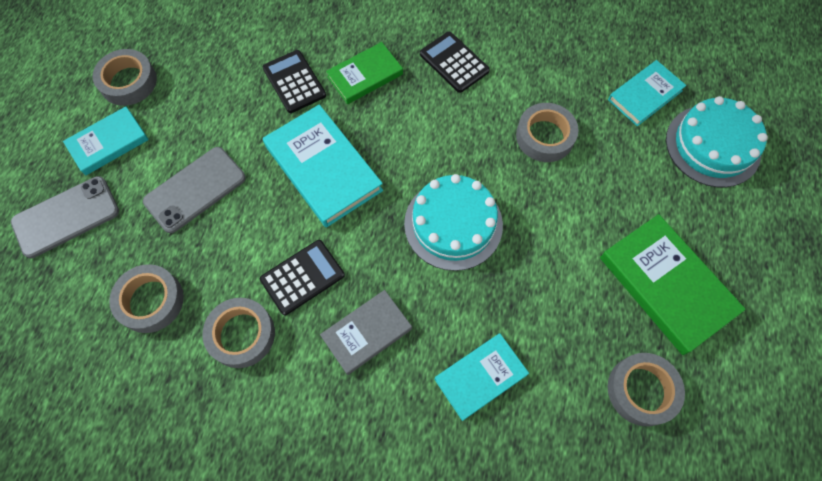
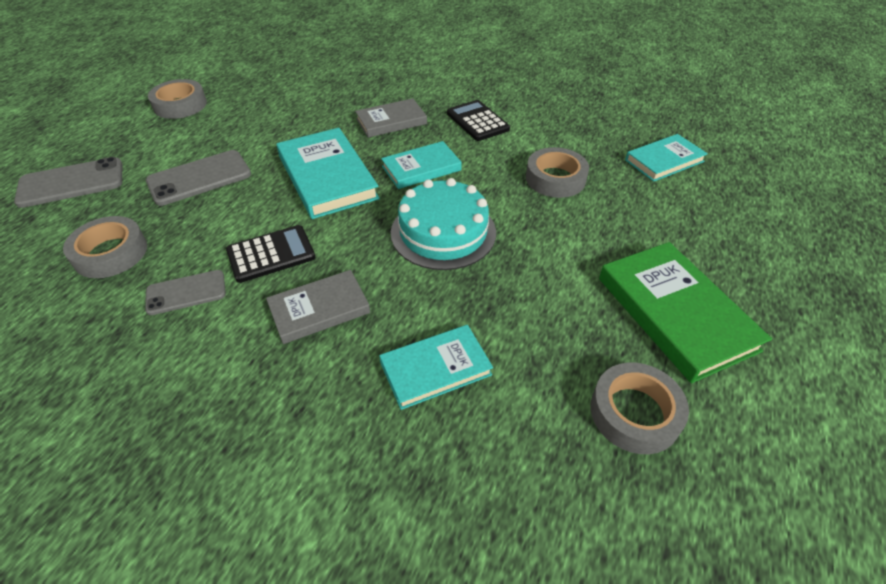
camera: 10 degrees right, 20 degrees down
turquoise book [63,106,149,175] -> turquoise book moved to [381,141,462,189]
grey tape [202,298,275,368] -> grey phone [145,270,226,315]
black calculator [263,50,326,113] -> none
green book [326,42,403,104] -> grey book [355,98,427,138]
turquoise cake [666,96,768,187] -> none

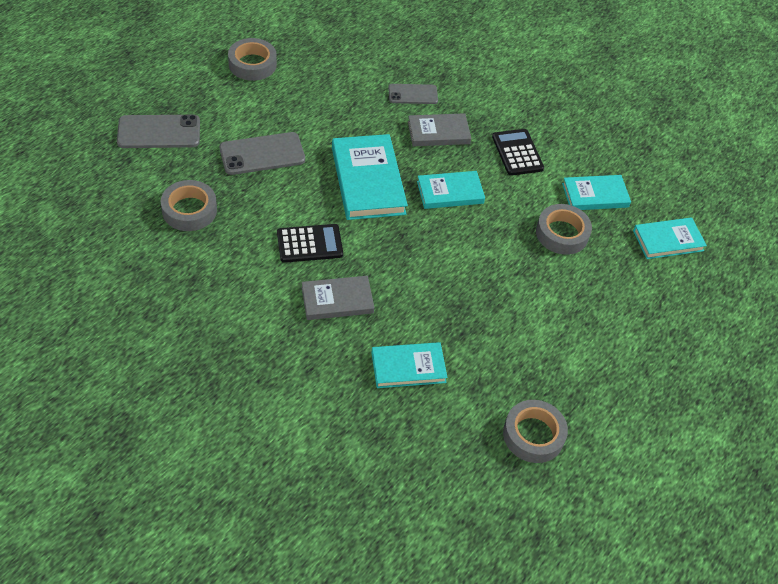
camera: 10 degrees right, 5 degrees up
grey phone [145,270,226,315] -> grey phone moved to [388,84,438,104]
turquoise cake [391,178,496,270] -> none
green book [599,242,772,383] -> none
none -> turquoise book [562,175,631,210]

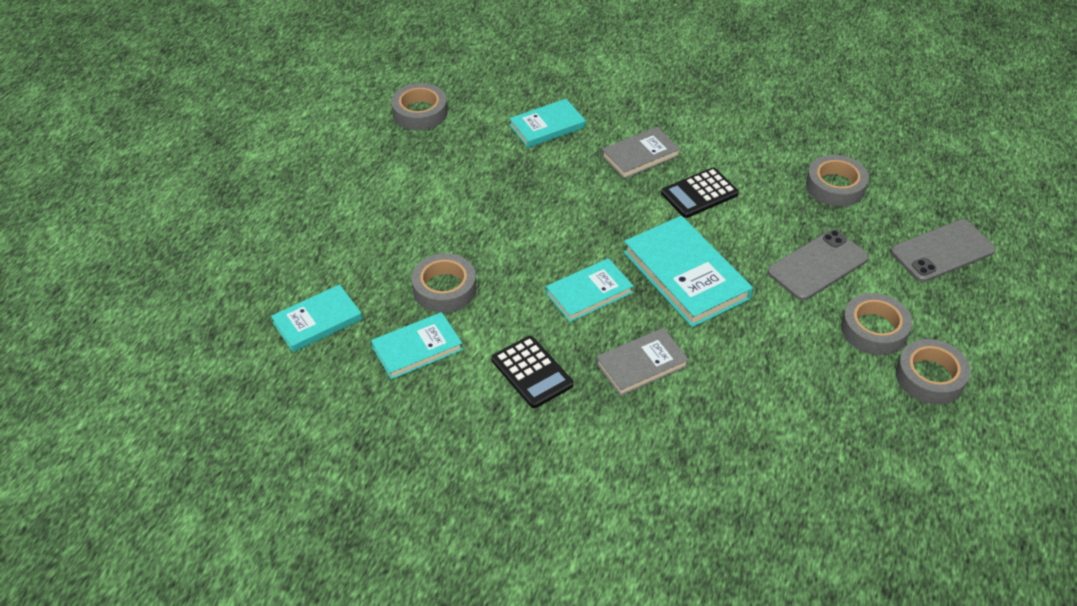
camera: 165 degrees right, 5 degrees down
grey phone [388,84,438,104] -> none
none -> grey tape [841,293,912,355]

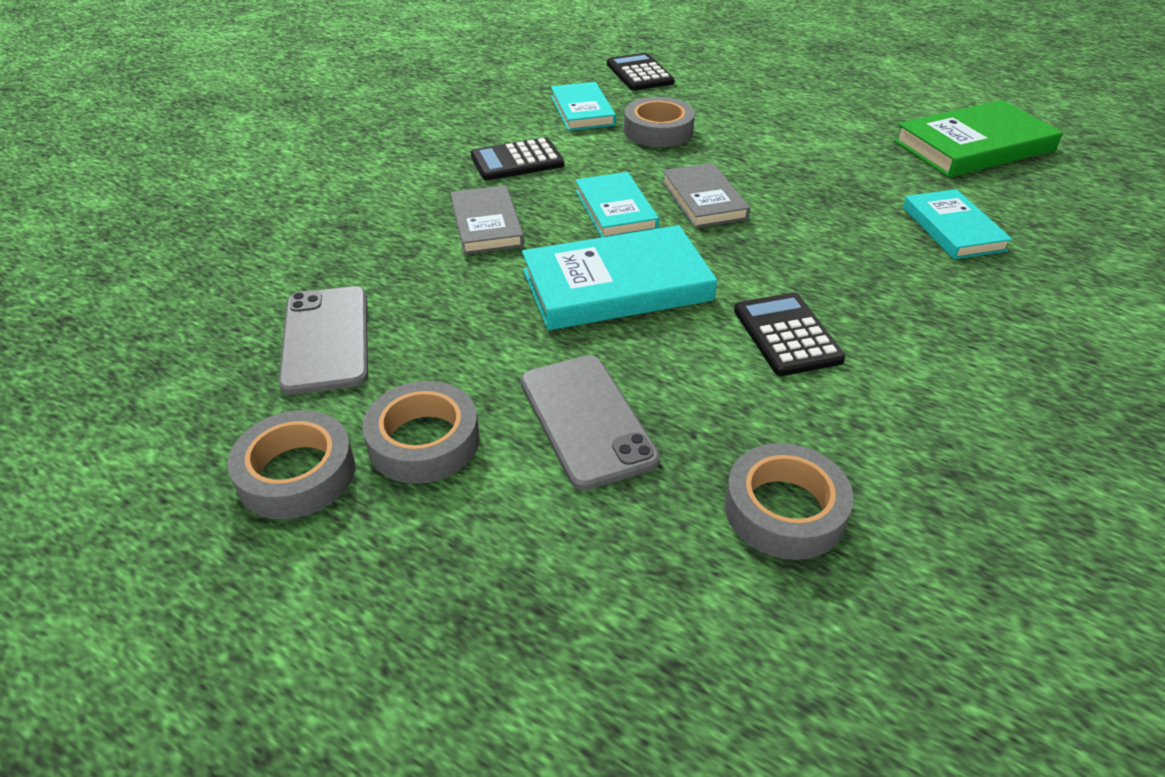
camera: 105 degrees right, 5 degrees down
turquoise book [271,284,362,352] -> black calculator [607,53,675,91]
grey tape [391,83,448,130] -> green book [894,100,1063,177]
grey book [602,127,680,179] -> grey book moved to [662,163,750,228]
grey phone [891,219,996,282] -> grey phone moved to [279,286,368,395]

